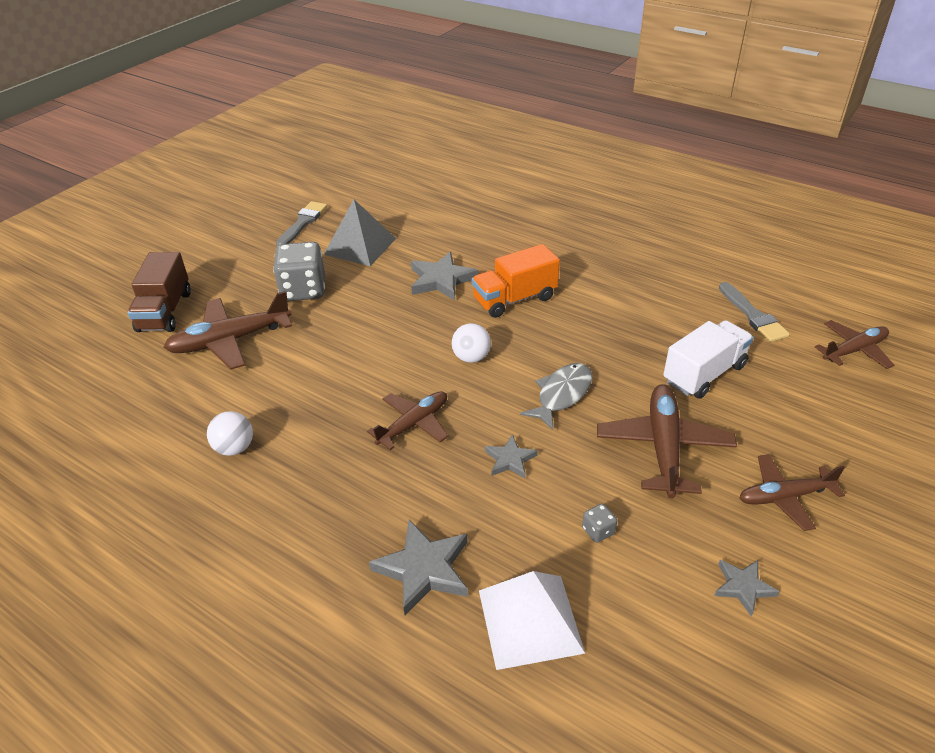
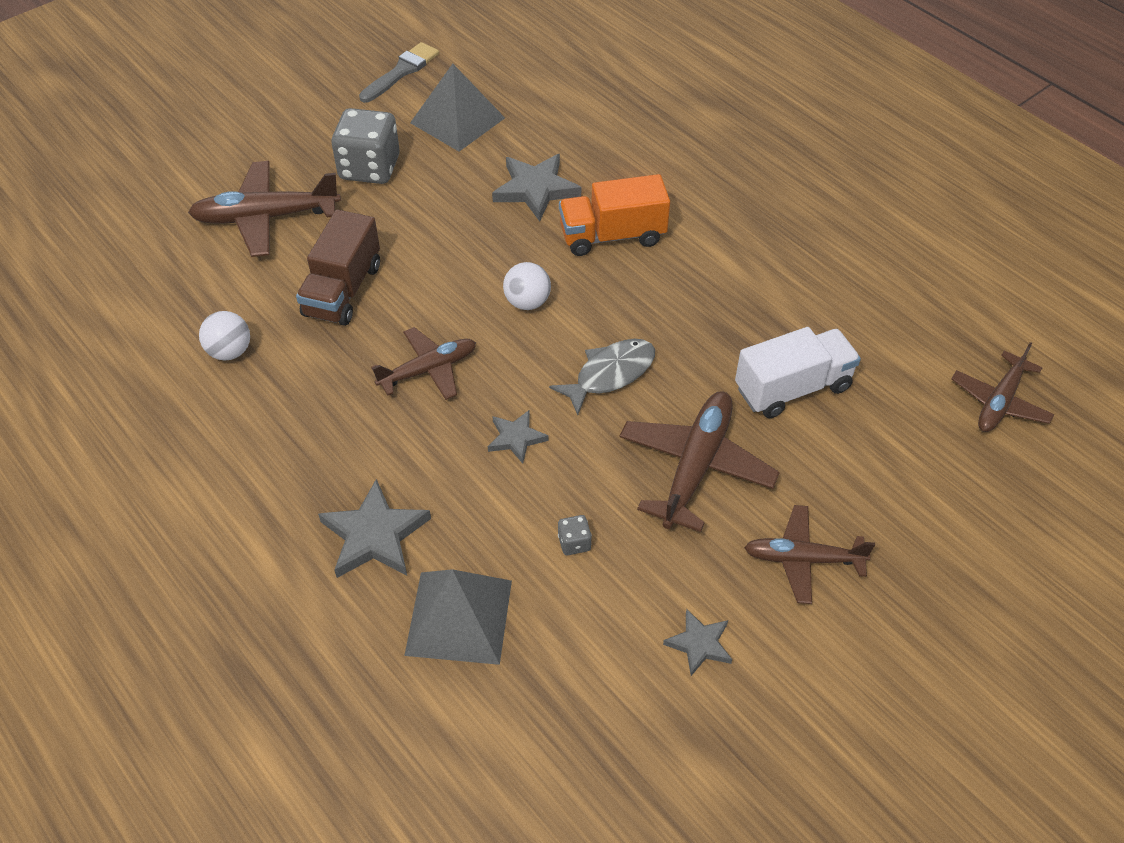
camera: 15 degrees right, 10 degrees up
brown truck [127,252,191,332] -> brown truck moved to [296,210,380,326]
white pyramid [479,571,585,670] -> grey pyramid [404,569,512,665]
grey brush [719,282,790,342] -> none
brown plane [815,320,894,369] -> brown plane turned 135 degrees clockwise [951,342,1054,432]

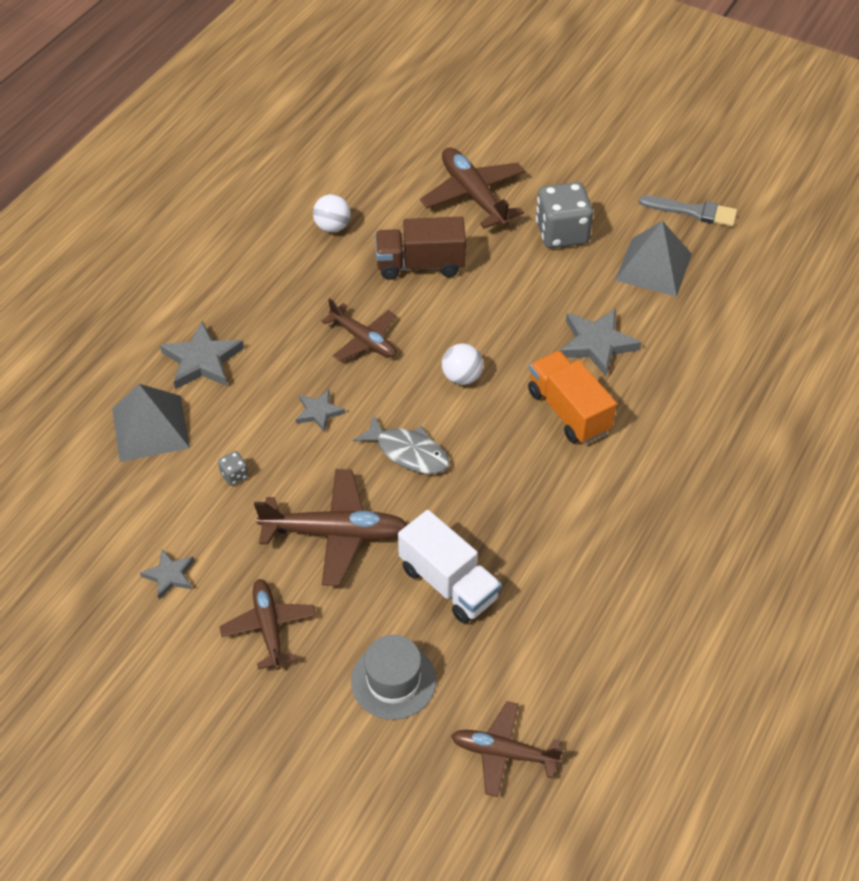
camera: 70 degrees right, 0 degrees up
none -> grey hat [351,635,436,720]

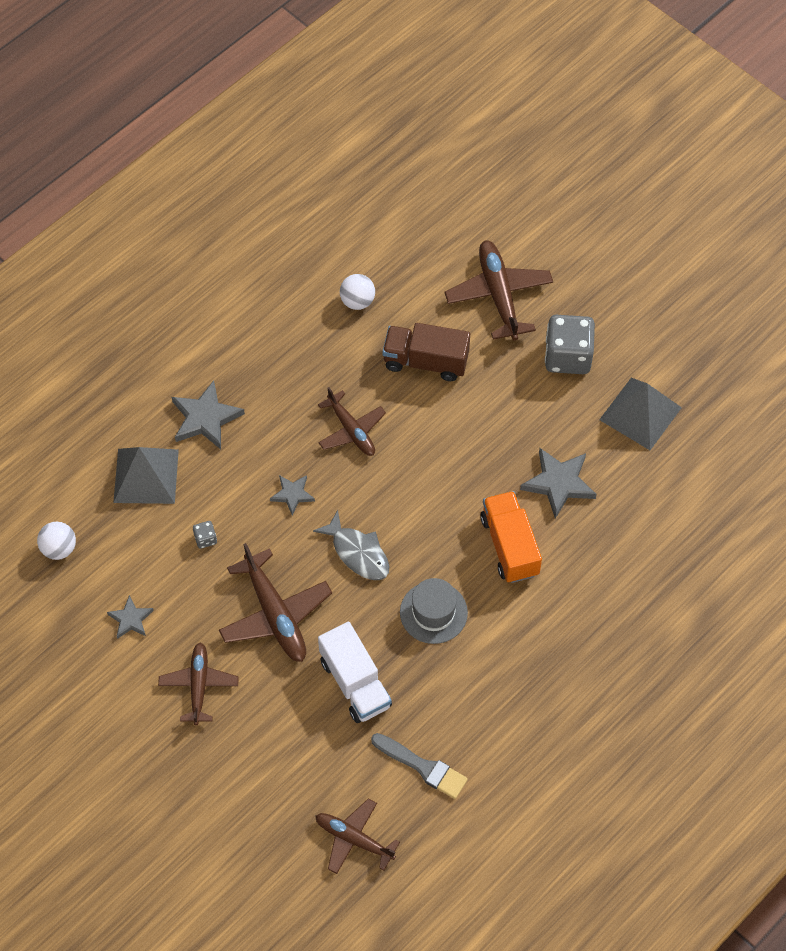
camera: 15 degrees right, 10 degrees up
brown plane [254,469,407,586] -> brown plane turned 45 degrees clockwise [219,543,332,662]
grey hat [351,635,436,720] -> grey hat moved to [400,578,468,644]
white ball [442,343,483,385] -> white ball moved to [37,522,76,560]
grey brush [639,195,737,227] -> grey brush moved to [371,733,468,799]

